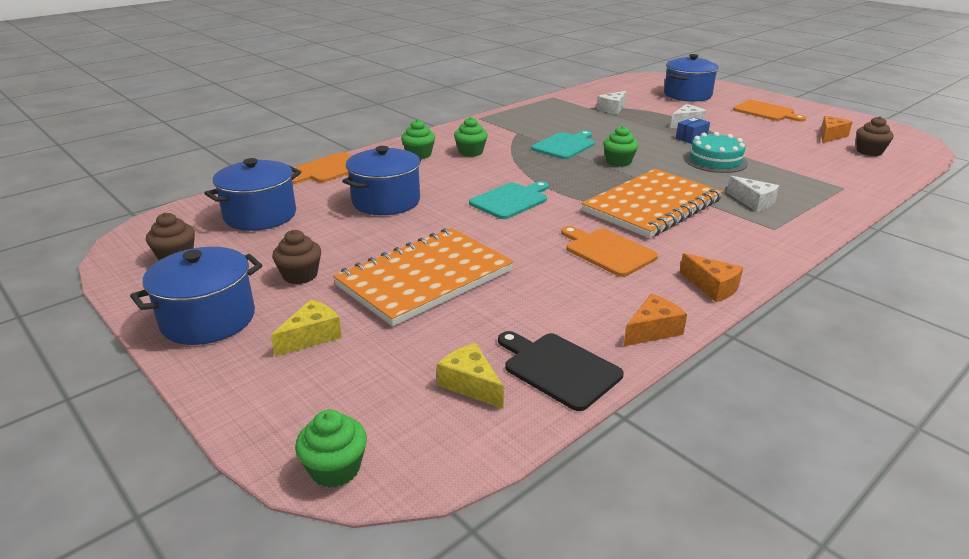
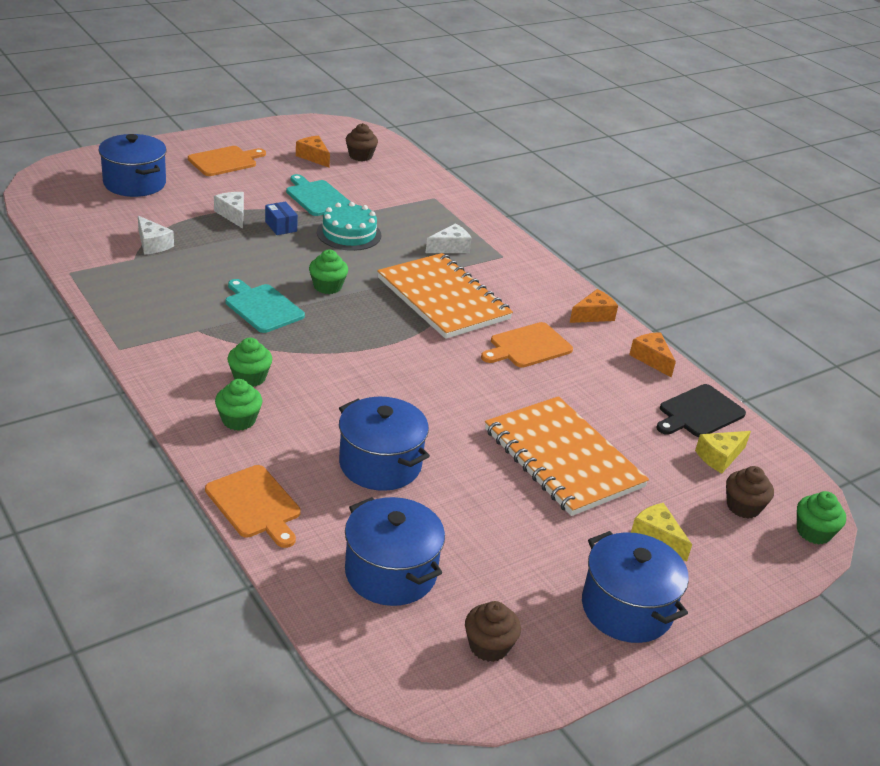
camera: 85 degrees left, 5 degrees up
brown cupcake [272,230,321,284] -> brown cupcake moved to [726,466,774,518]
turquoise cutting board [469,181,549,219] -> turquoise cutting board moved to [286,174,351,216]

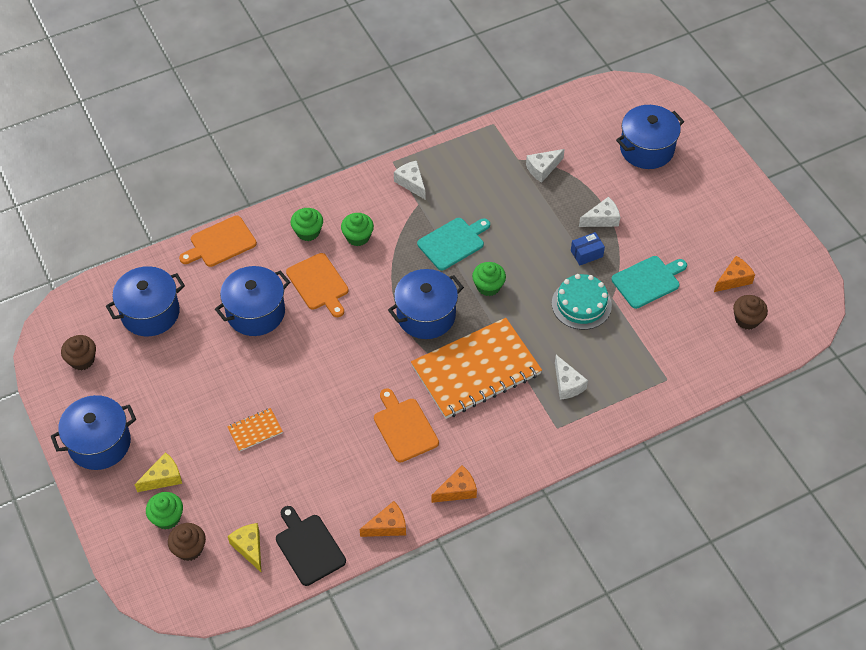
camera: 100 degrees right, 20 degrees up
orange cutting board [188,146,266,176] -> orange cutting board moved to [286,253,348,317]
orange notebook [485,396,649,516] -> orange notebook [227,408,283,452], size x0.42
orange cheese [570,289,618,323] -> orange cheese turned 90 degrees counterclockwise [432,465,477,503]
green cupcake [797,491,846,544] -> green cupcake moved to [146,492,183,530]
none -> blue pot [388,269,464,339]
none -> white cheese [394,161,425,199]

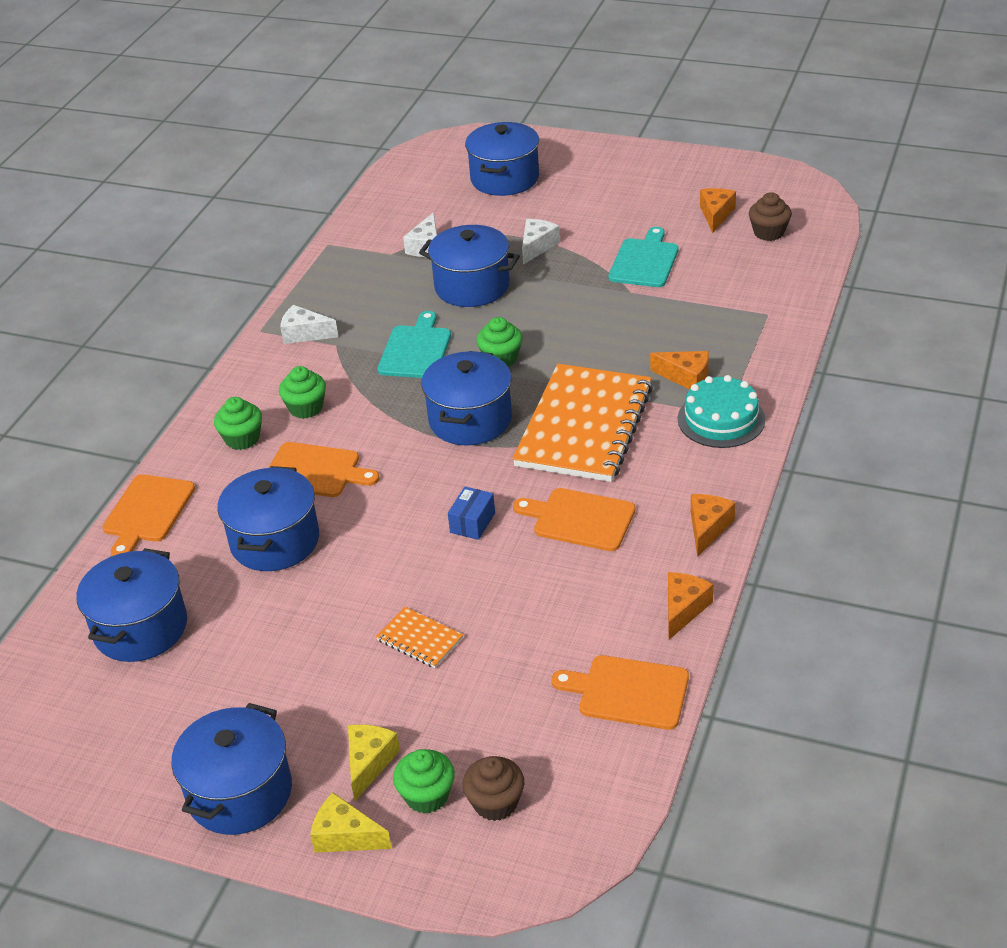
camera: 40 degrees left, 15 degrees down
brown cupcake [61,335,96,370] -> none
orange notebook [227,408,283,452] -> orange notebook turned 75 degrees counterclockwise [376,607,463,668]
yellow cheese [228,523,261,572] -> yellow cheese moved to [310,793,392,853]
black cutting board [276,506,346,586] -> orange cutting board [551,655,689,730]
turquoise cake [552,274,612,330] -> turquoise cake moved to [678,375,765,448]
white cheese [555,355,588,400] -> orange cheese [650,351,709,389]
blue box [571,232,605,265] -> blue box moved to [448,487,495,540]
none -> blue pot [419,225,520,307]

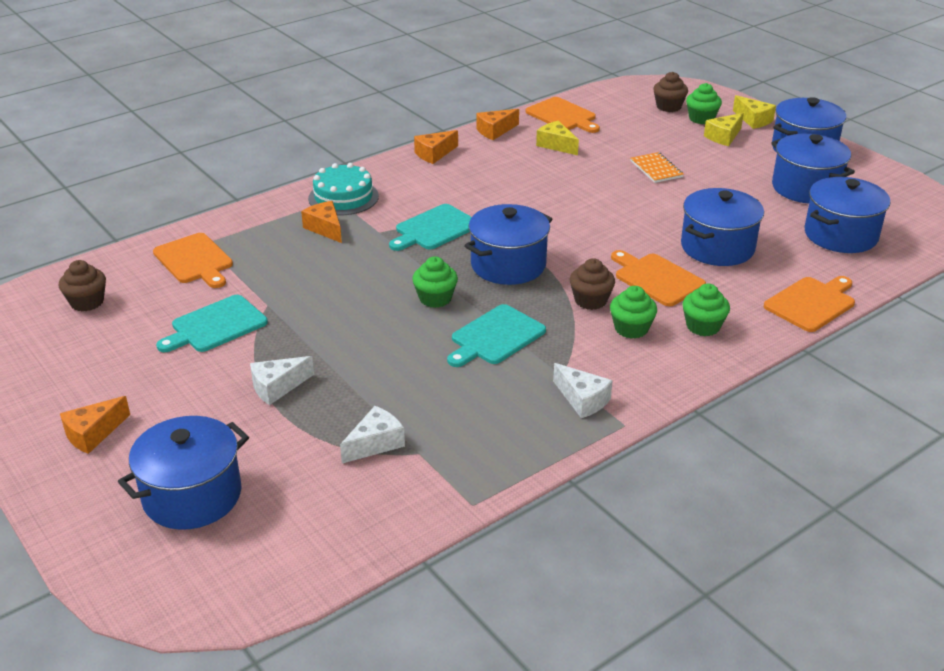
camera: 150 degrees left, 5 degrees down
blue pot [419,225,520,307] -> blue pot moved to [771,133,855,204]
blue box [448,487,495,540] -> none
orange notebook [512,364,653,482] -> turquoise cutting board [389,204,472,251]
orange cutting board [513,488,636,551] -> orange cutting board moved to [153,233,233,288]
orange cheese [700,188,736,233] -> orange cheese moved to [60,396,130,454]
none -> yellow cheese [536,121,579,155]
none -> brown cupcake [570,258,615,310]

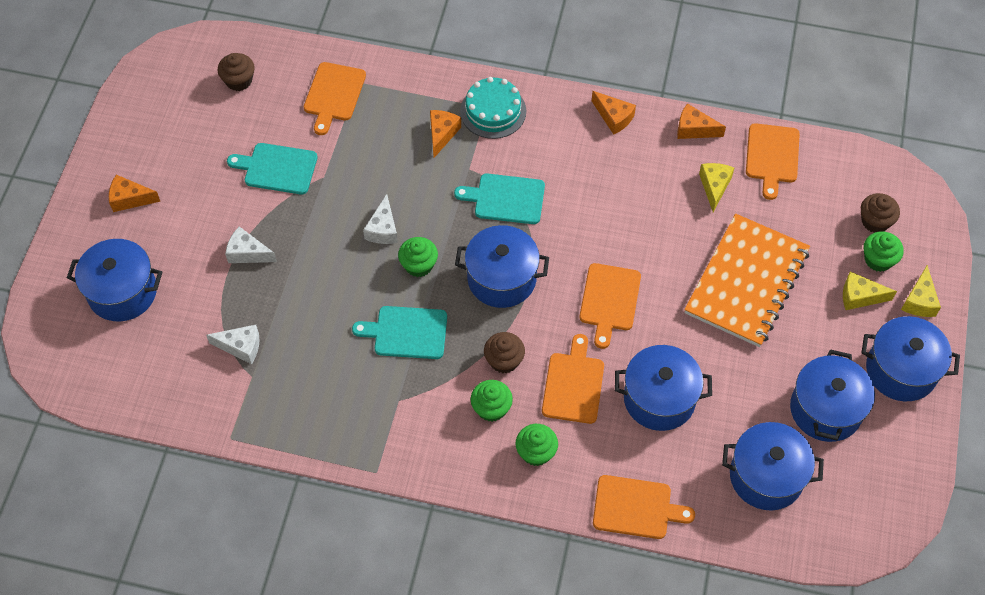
camera: 50 degrees right, 25 degrees up
orange cheese [414,130,458,164] -> orange cheese turned 150 degrees counterclockwise [592,91,636,135]
white cheese [553,363,613,418] -> white cheese moved to [363,194,398,244]
orange notebook [631,152,684,183] -> orange notebook [684,214,810,347], size x2.39
none -> orange cutting board [579,263,641,349]

